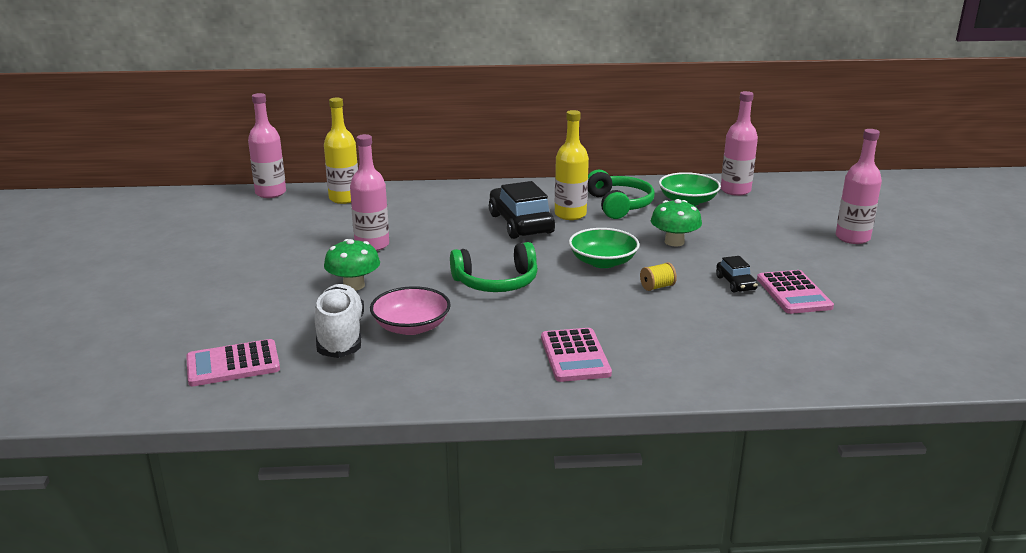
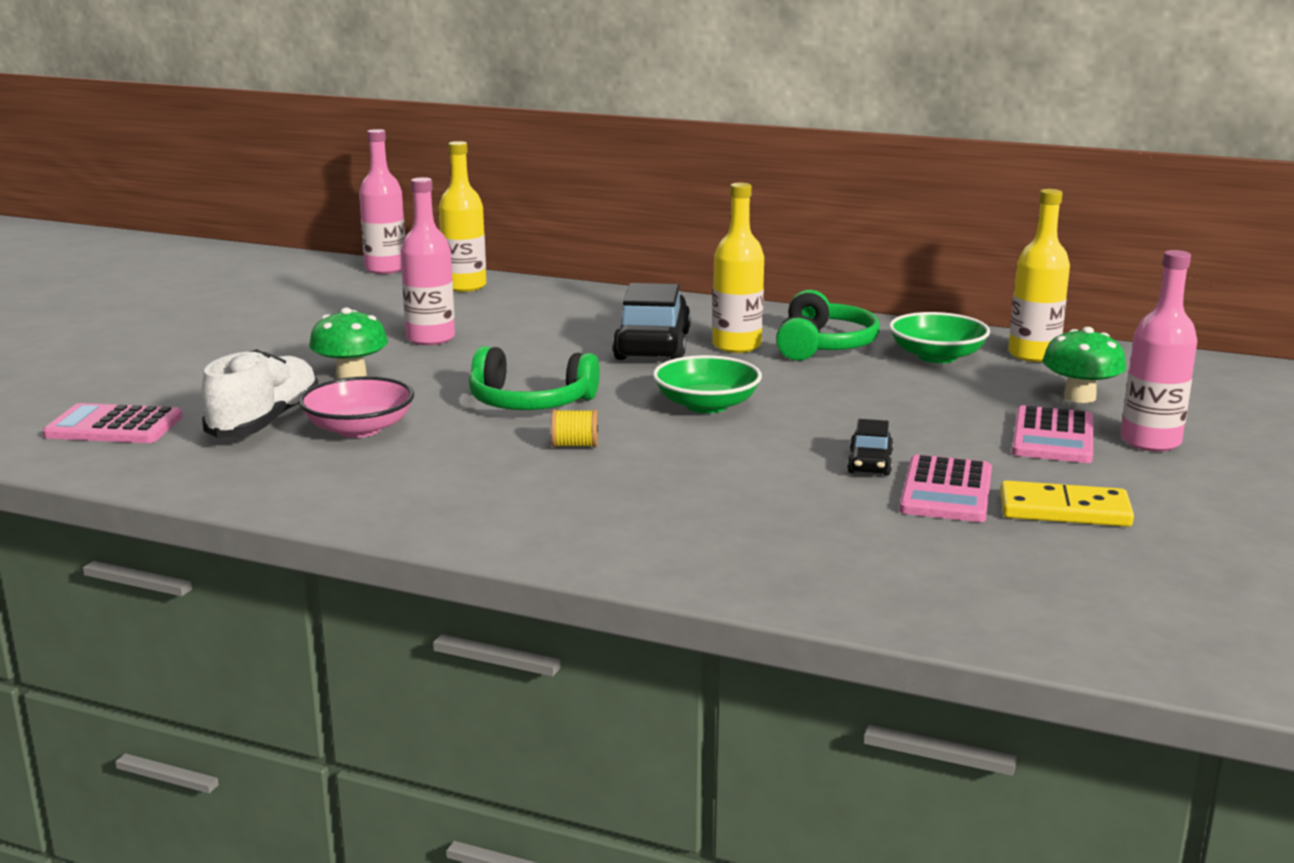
camera: 25 degrees right, 5 degrees down
pink calculator [541,328,612,382] -> pink calculator moved to [1012,405,1093,463]
yellow spool [640,262,677,291] -> yellow spool moved to [551,409,598,447]
green mushroom [651,199,702,247] -> green mushroom moved to [1042,327,1126,403]
pink bottle [721,91,758,196] -> yellow bottle [1008,189,1070,362]
none -> yellow domino [1000,480,1134,527]

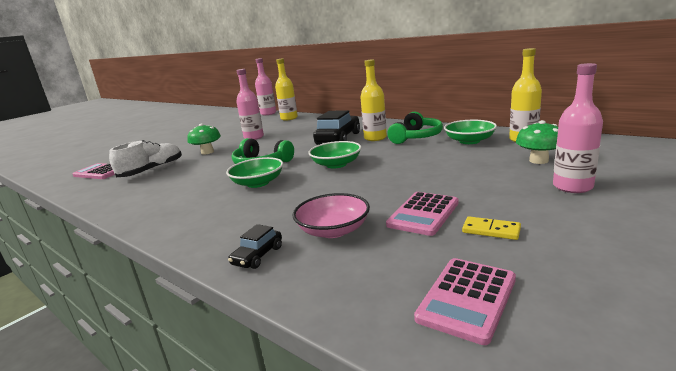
camera: 20 degrees right, 0 degrees up
pink bowl [299,376,414,438] -> pink bowl moved to [292,193,370,238]
yellow spool [551,409,598,447] -> green bowl [226,157,283,188]
black car [847,419,893,476] -> black car moved to [228,224,282,269]
yellow domino [1000,480,1134,527] -> yellow domino [462,217,521,240], size x0.65
pink calculator [1012,405,1093,463] -> pink calculator moved to [414,258,516,345]

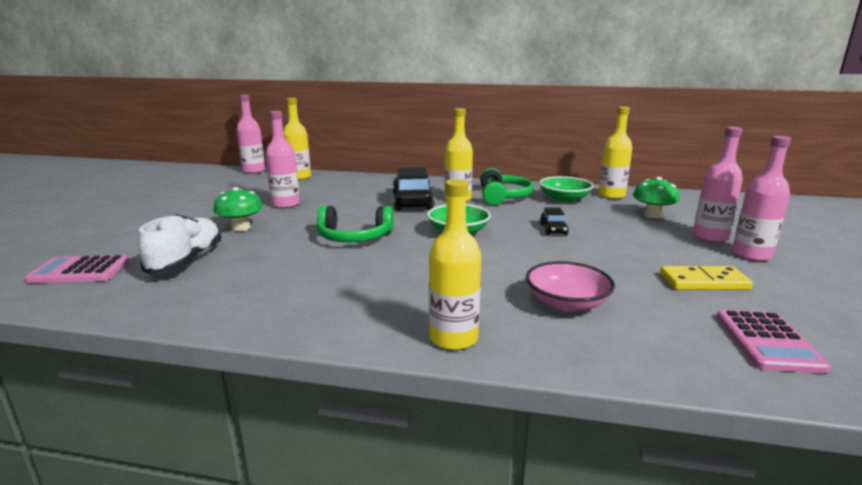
camera: 30 degrees left, 0 degrees up
green bowl [226,157,283,188] -> none
black car [228,224,282,269] -> black car moved to [540,207,569,235]
pink calculator [386,192,459,236] -> none
yellow domino [462,217,521,240] -> yellow domino [660,266,753,290], size x1.53
none -> yellow bottle [429,179,481,350]
none -> pink bottle [732,136,791,261]

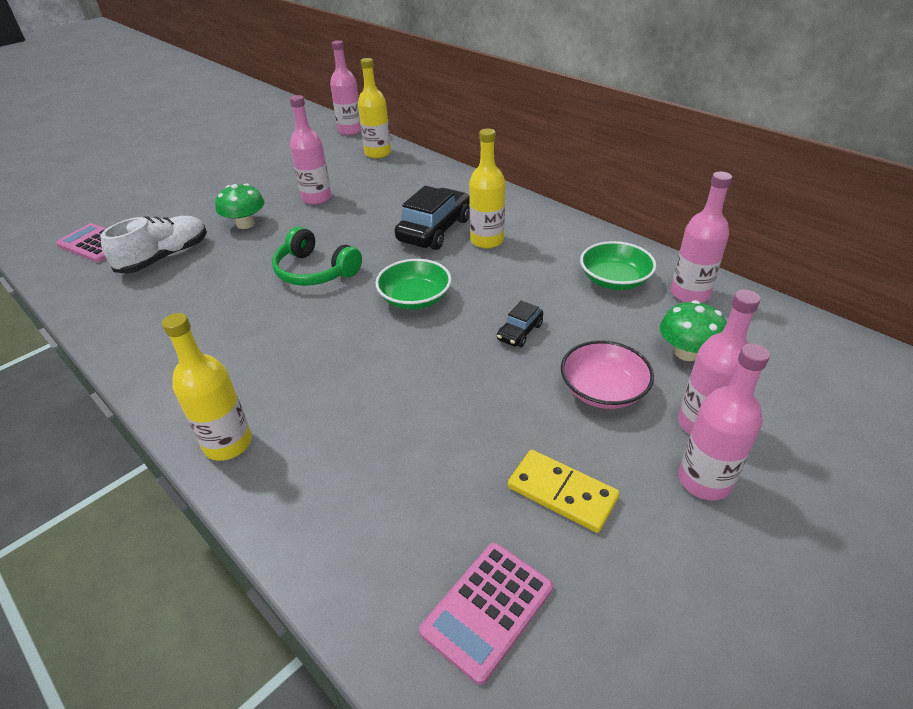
camera: 35 degrees right, 20 degrees up
green headphones [480,168,533,205] -> none
pink bowl [526,261,615,312] -> pink bowl moved to [561,340,654,409]
yellow bottle [598,106,633,199] -> pink bottle [671,172,732,303]

